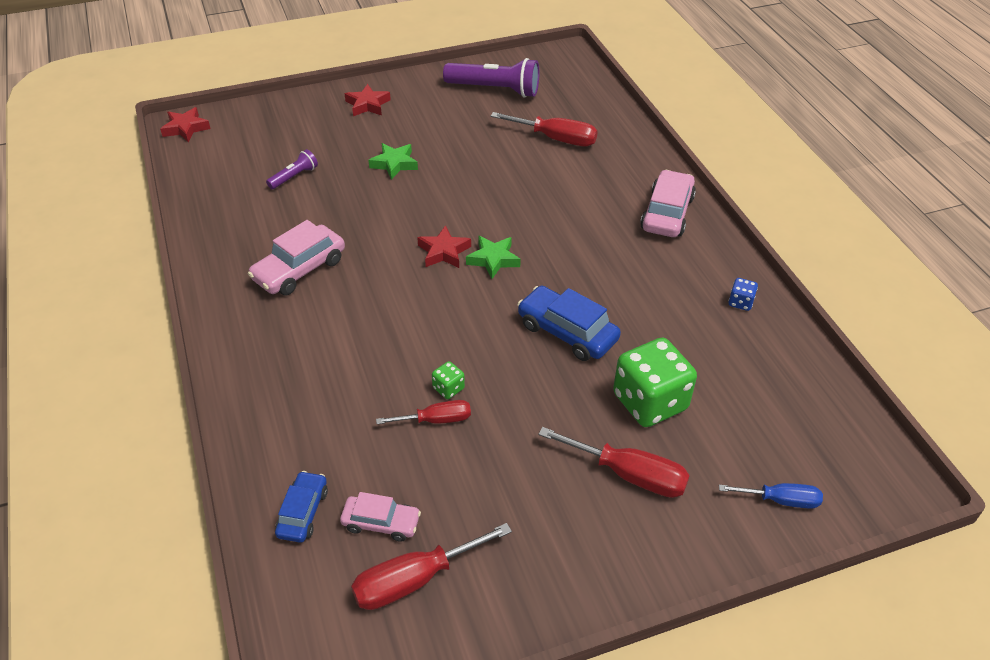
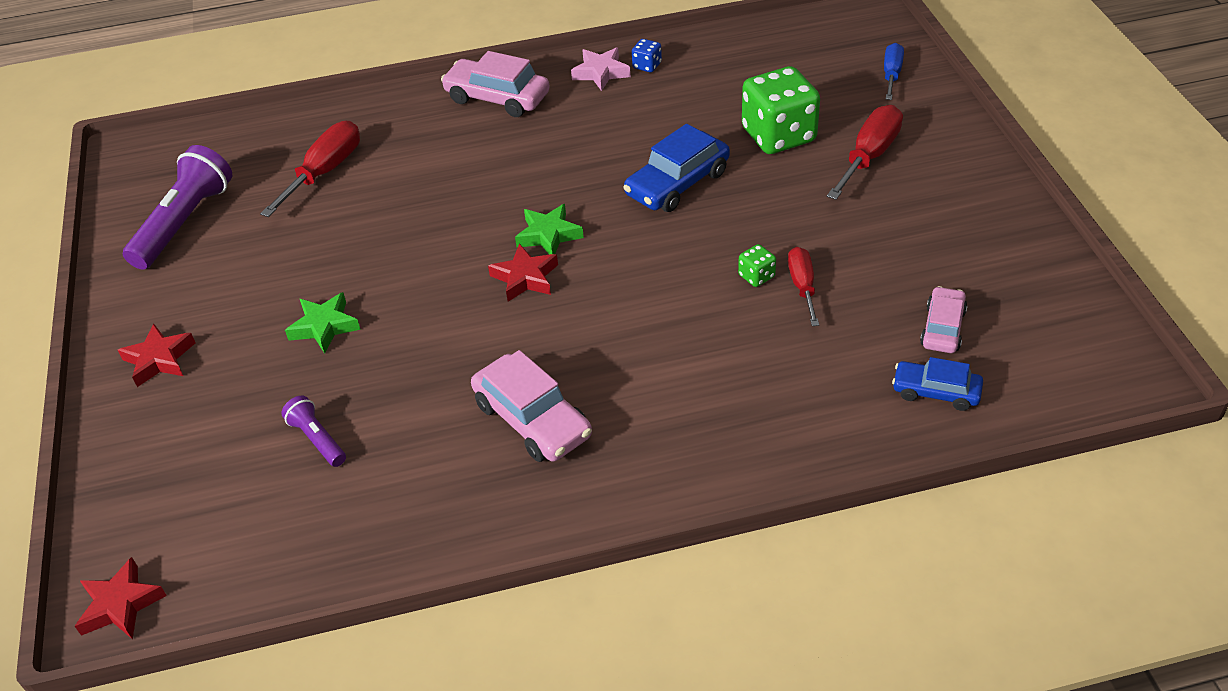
camera: 80 degrees left, 0 degrees up
red screwdriver [351,523,512,610] -> none
none -> pink star [571,48,631,91]

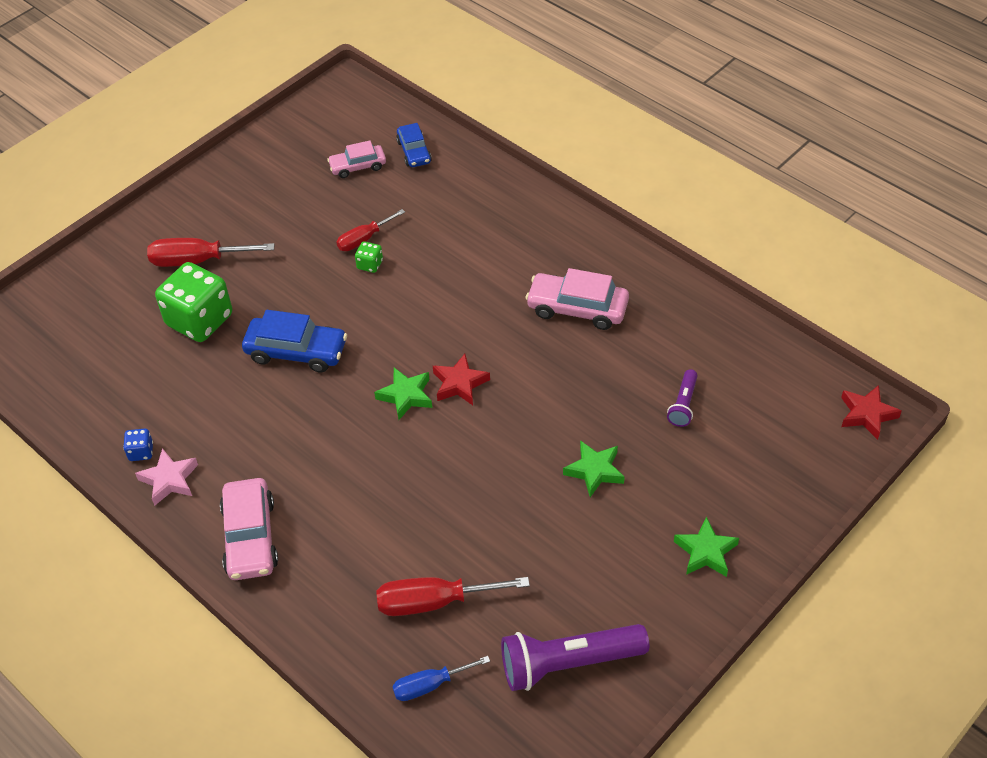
camera: 125 degrees left, 5 degrees up
red star [118,324,195,387] -> green star [674,517,739,577]
pink car [471,350,592,462] -> pink car turned 90 degrees counterclockwise [525,268,629,330]
blue screwdriver [884,43,904,100] -> blue screwdriver moved to [392,656,490,701]

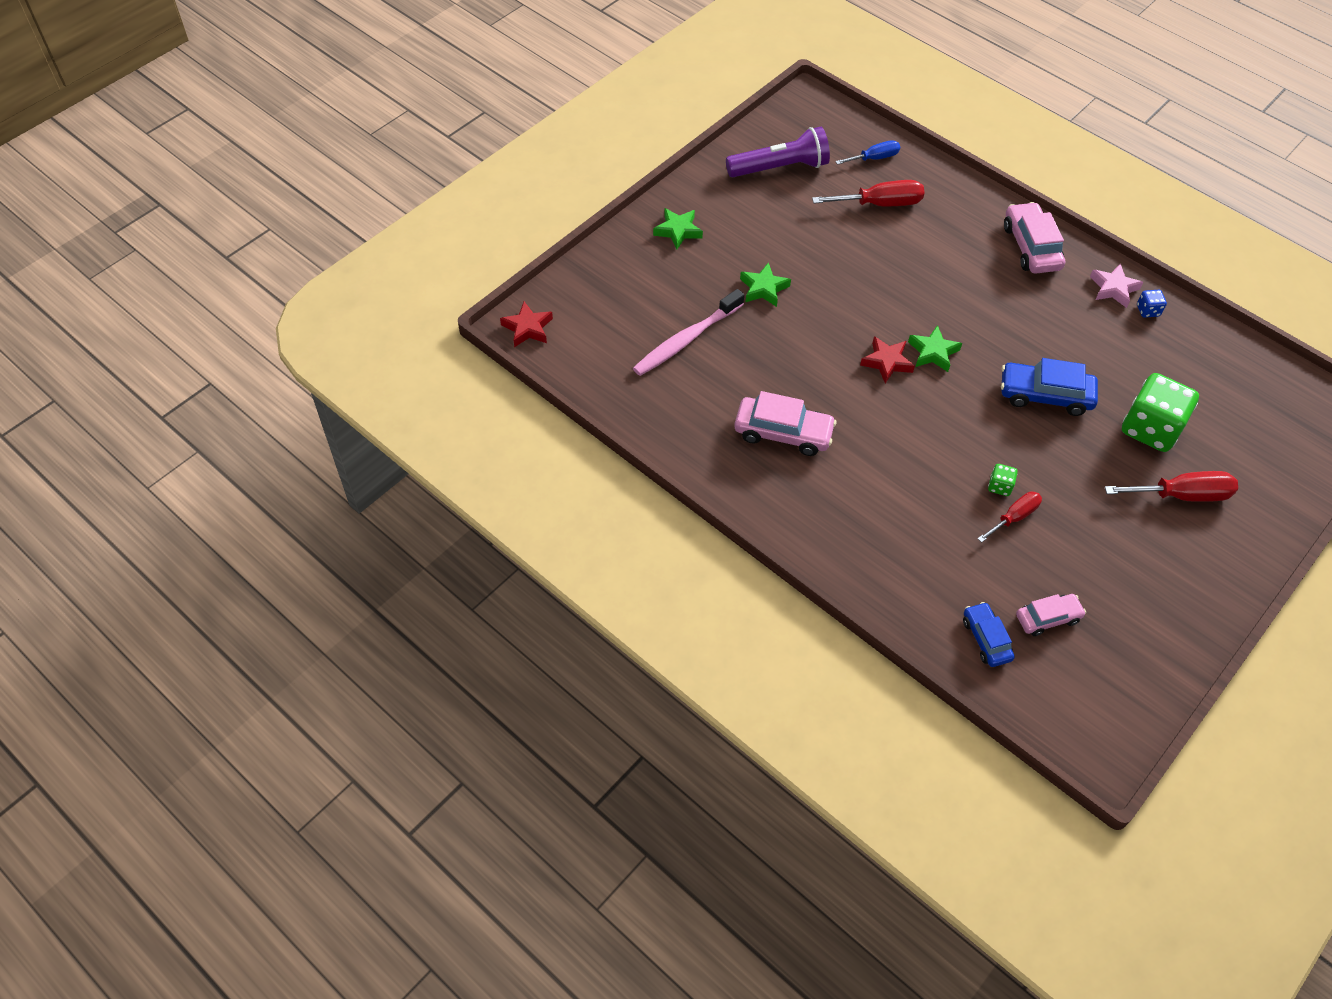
camera: 175 degrees right, 5 degrees up
purple flashlight [667,369,698,427] -> pink toothbrush [633,289,744,376]

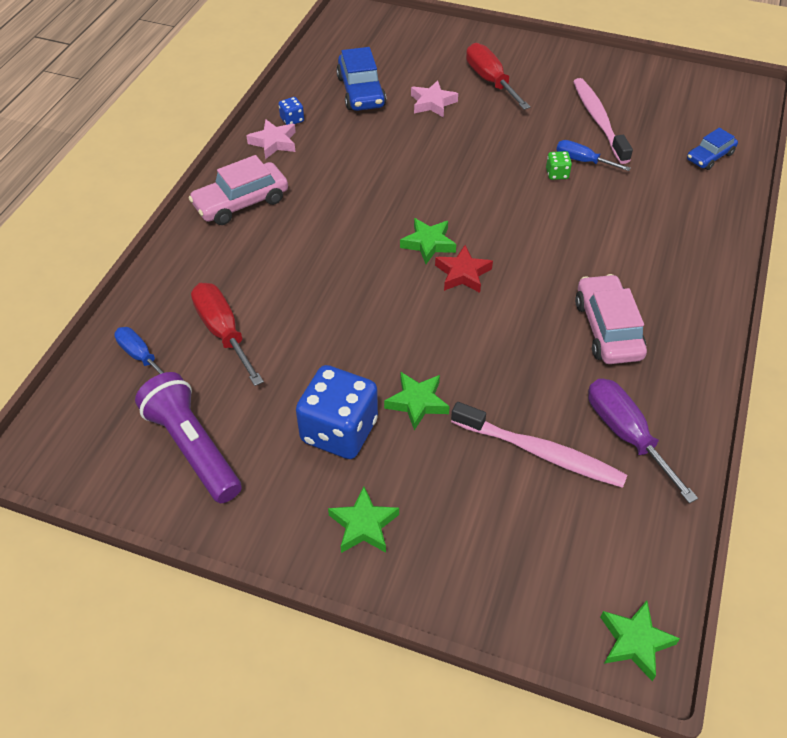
camera: 110 degrees left, 5 degrees down
red star [500,302,553,347] -> green star [600,601,680,681]
red screwdriver [977,491,1042,543] -> blue screwdriver [556,140,631,171]
blue car [1001,358,1098,416] -> blue car moved to [336,47,386,111]
pink car [1016,594,1086,636] -> none
green dice [1122,373,1199,452] -> pink star [411,80,458,118]
none -> blue dice [296,365,378,459]
none -> pink toothbrush [573,78,633,164]
none -> purple screwdriver [588,379,698,504]

